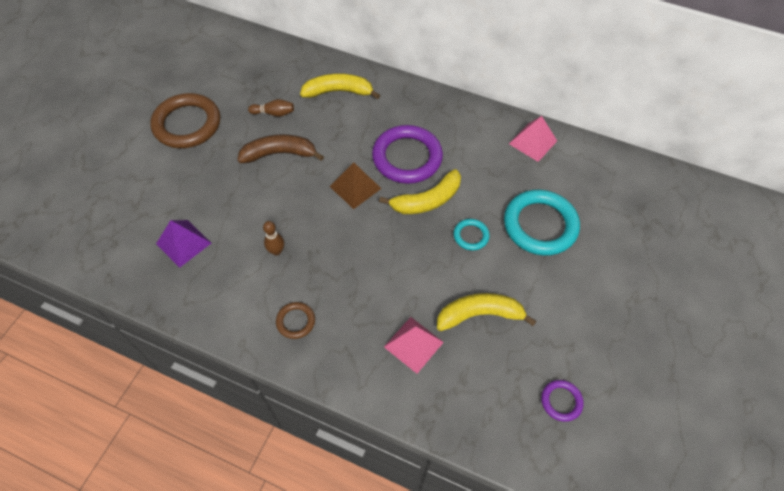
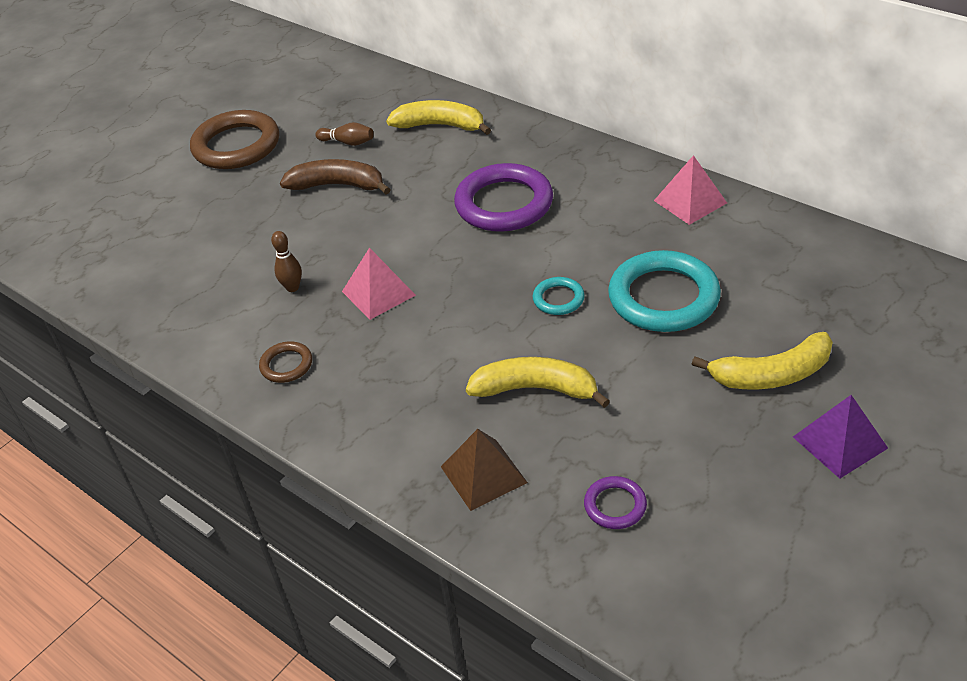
camera: 20 degrees right, 15 degrees down
purple pyramid [156,220,211,268] -> purple pyramid moved to [793,395,888,479]
brown pyramid [330,162,382,209] -> brown pyramid moved to [441,429,528,511]
yellow banana [379,169,461,214] -> yellow banana moved to [692,332,833,390]
pink pyramid [384,317,444,374] -> pink pyramid moved to [342,248,416,320]

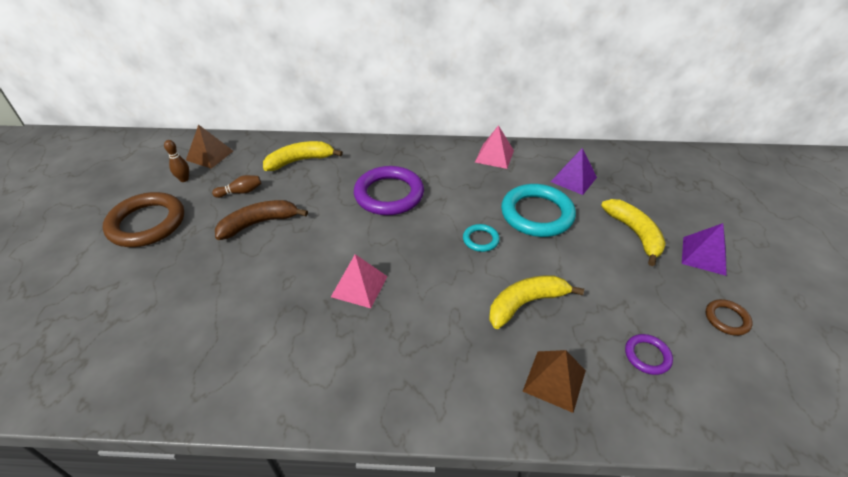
camera: 40 degrees left, 0 degrees up
brown ring [259,341,312,383] -> brown ring moved to [706,299,753,336]
brown bowling pin [271,231,302,292] -> brown bowling pin moved to [164,140,189,182]
yellow banana [692,332,833,390] -> yellow banana turned 60 degrees counterclockwise [601,199,666,266]
none -> brown pyramid [186,124,233,169]
none -> purple pyramid [551,148,597,195]

